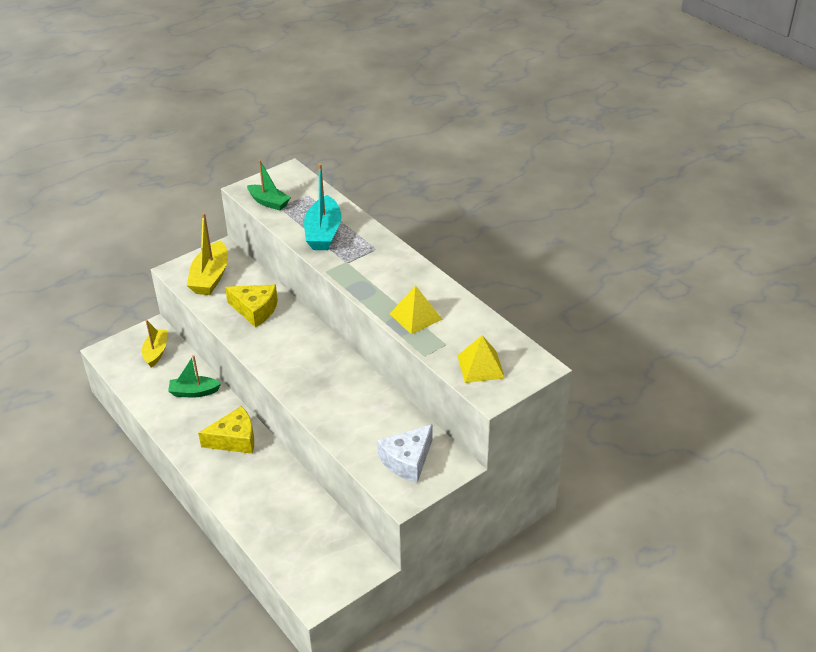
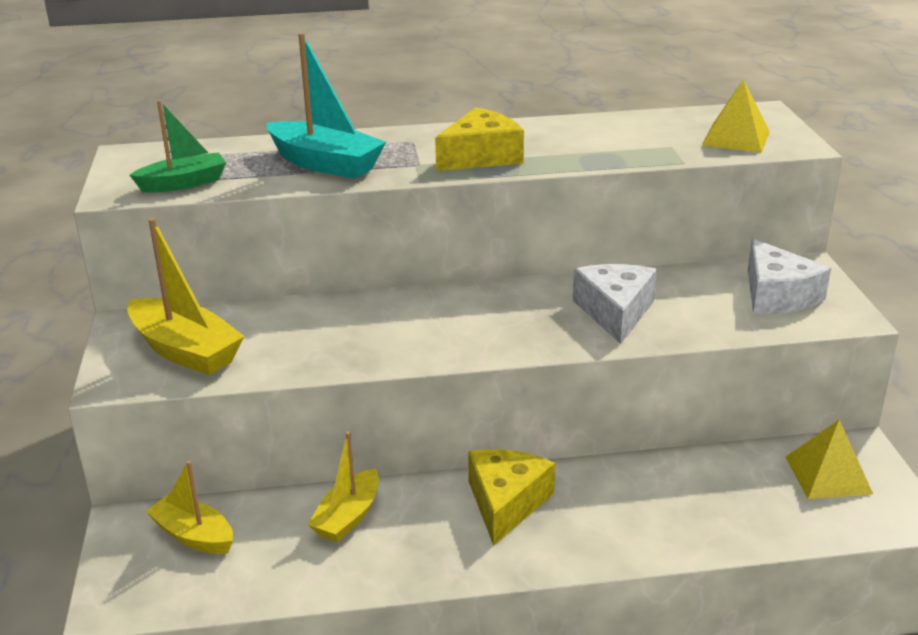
camera: 60 degrees left, 10 degrees down
green boat [168,355,221,397] -> yellow boat [307,432,379,543]
yellow cheese [225,284,278,327] -> yellow cheese moved to [435,107,524,171]
yellow pyramid [390,285,443,334] -> yellow pyramid moved to [785,419,873,499]
none -> white cheese [573,264,657,344]

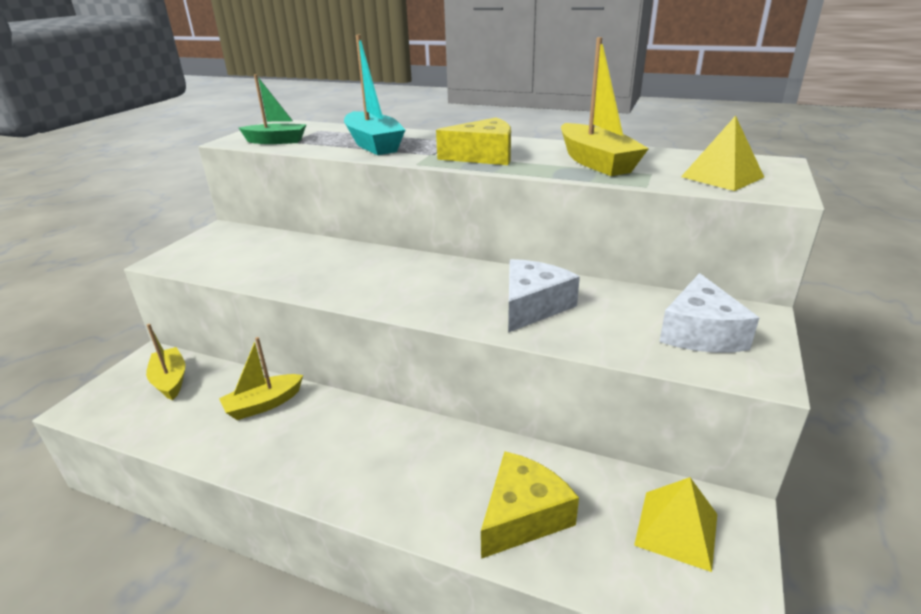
camera: 30 degrees right, 0 degrees up
yellow boat [127,218,245,375] -> yellow boat moved to [561,37,649,176]
yellow cheese [468,449,555,546] -> yellow cheese moved to [481,451,579,559]

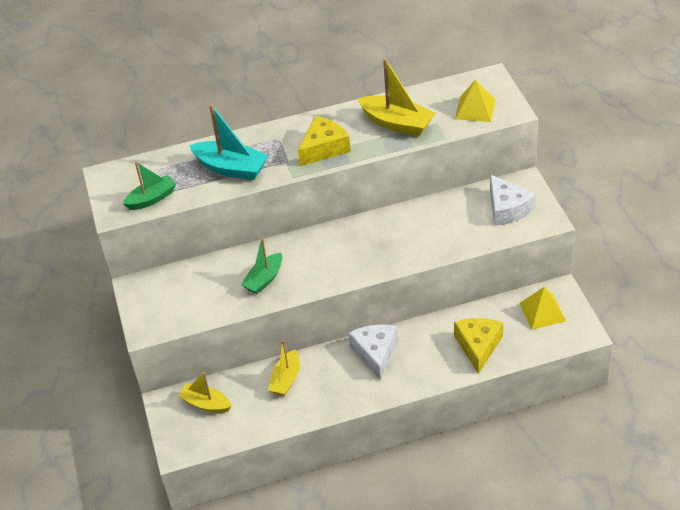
camera: 35 degrees left, 15 degrees up
white cheese [508,259,580,333] -> white cheese moved to [348,325,398,380]
none -> green boat [241,238,282,294]

